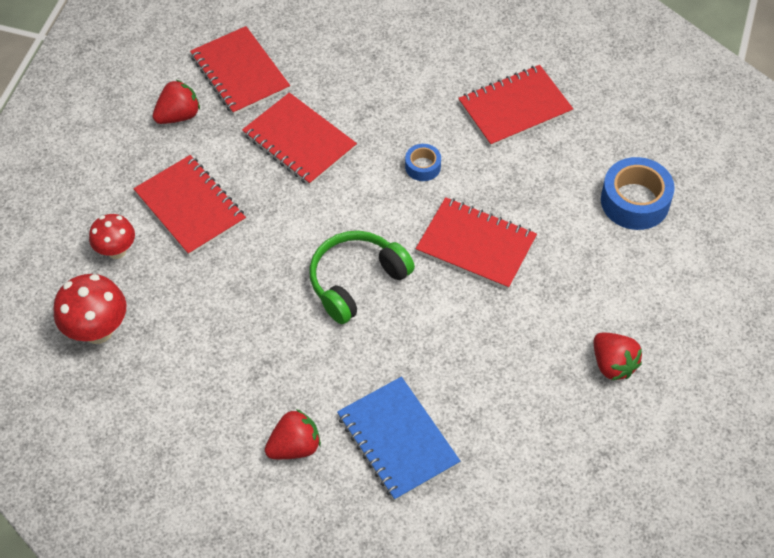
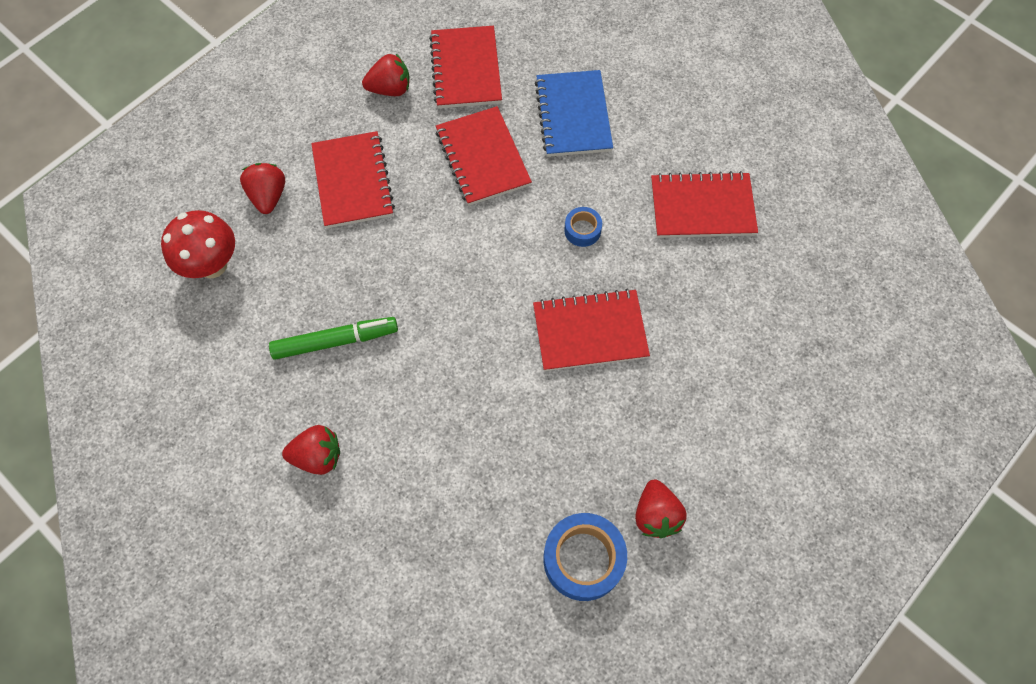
camera: 25 degrees right, 10 degrees up
red mushroom [89,214,135,259] -> red strawberry [240,163,285,214]
green headphones [309,231,415,324] -> none
blue notebook [337,377,461,501] -> blue notebook moved to [534,70,613,157]
red notebook [416,197,537,290] -> red notebook turned 60 degrees counterclockwise [533,289,650,371]
blue tape [601,157,675,230] -> blue tape moved to [543,513,627,601]
none -> green marker [269,317,398,360]

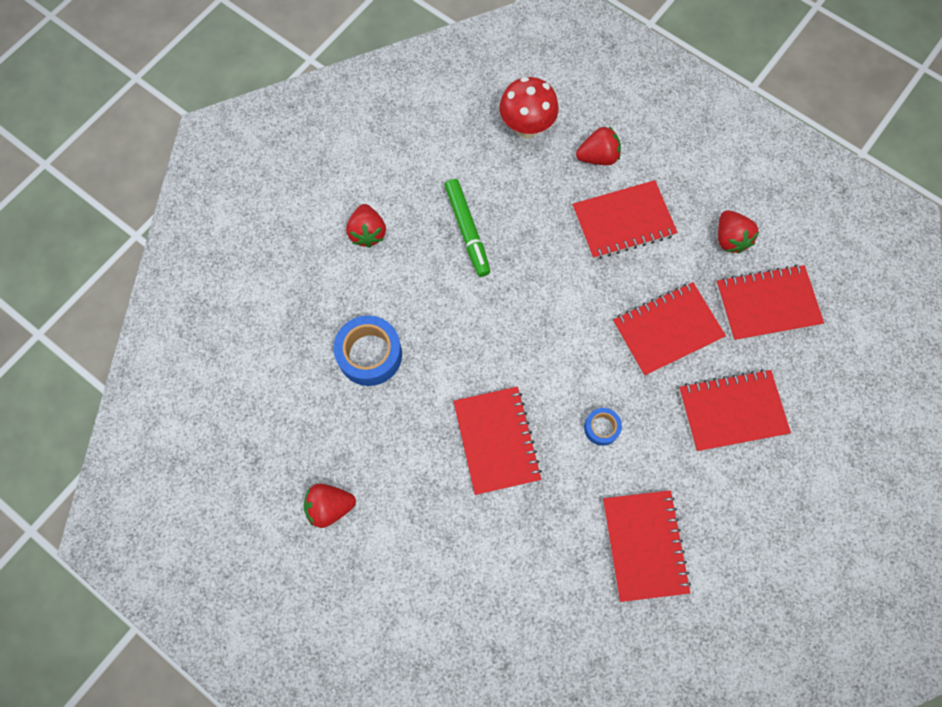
camera: 85 degrees right, 5 degrees up
blue notebook [534,70,613,157] -> red notebook [679,369,791,451]
blue tape [543,513,627,601] -> blue tape moved to [334,315,402,386]

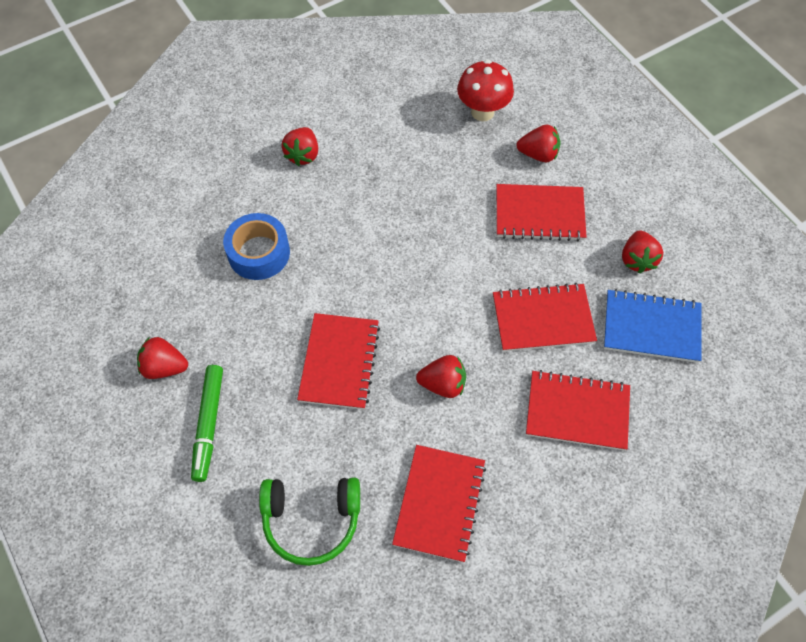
camera: 20 degrees right, 10 degrees down
green marker [445,179,490,277] -> green marker moved to [191,365,223,482]
blue tape [584,408,622,446] -> red strawberry [416,355,466,398]
red notebook [716,265,824,341] -> blue notebook [604,289,702,363]
none -> green headphones [259,478,360,566]

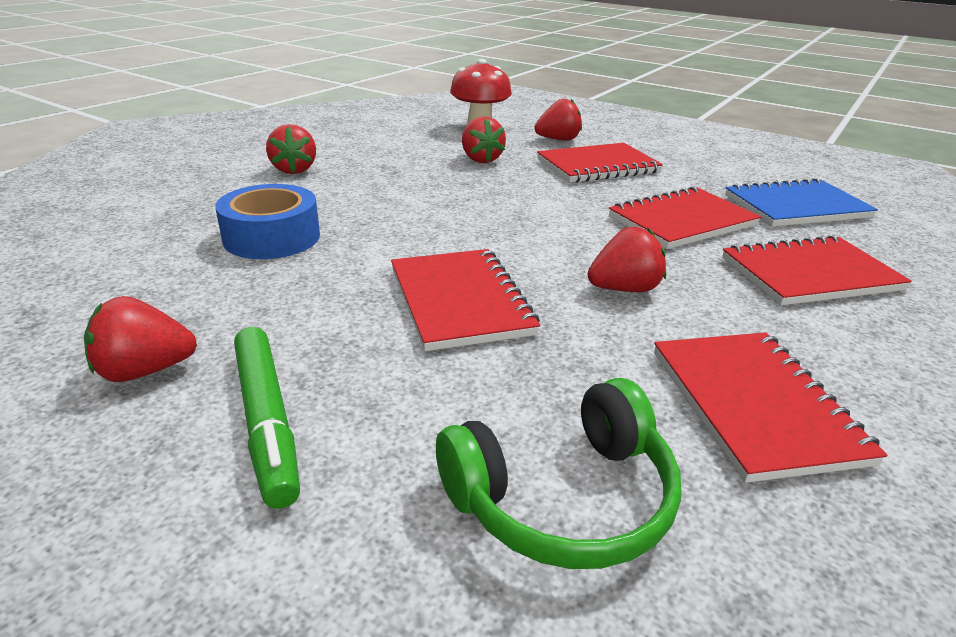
camera: 25 degrees left, 30 degrees down
red strawberry [622,230,663,274] -> red strawberry moved to [462,116,506,163]

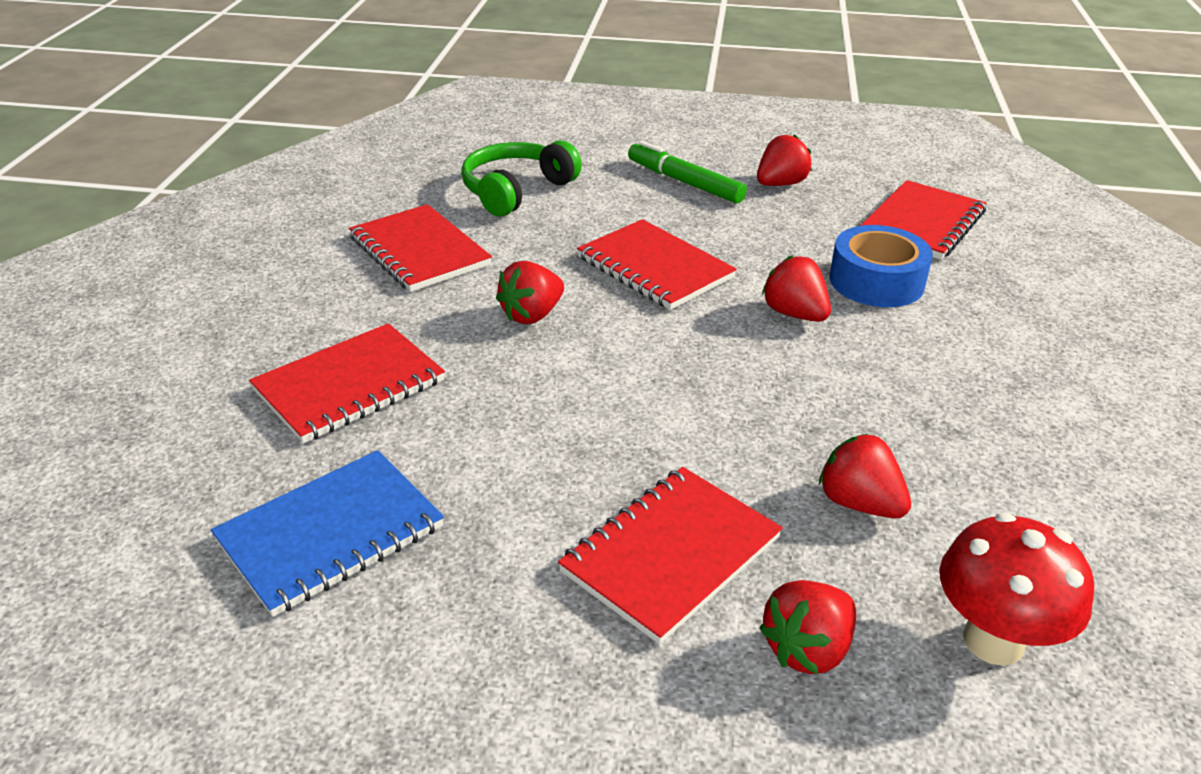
camera: 155 degrees right, 5 degrees up
red strawberry [266,124,316,174] -> red strawberry moved to [762,255,831,322]
red notebook [609,186,761,249] -> red notebook moved to [860,180,986,260]

